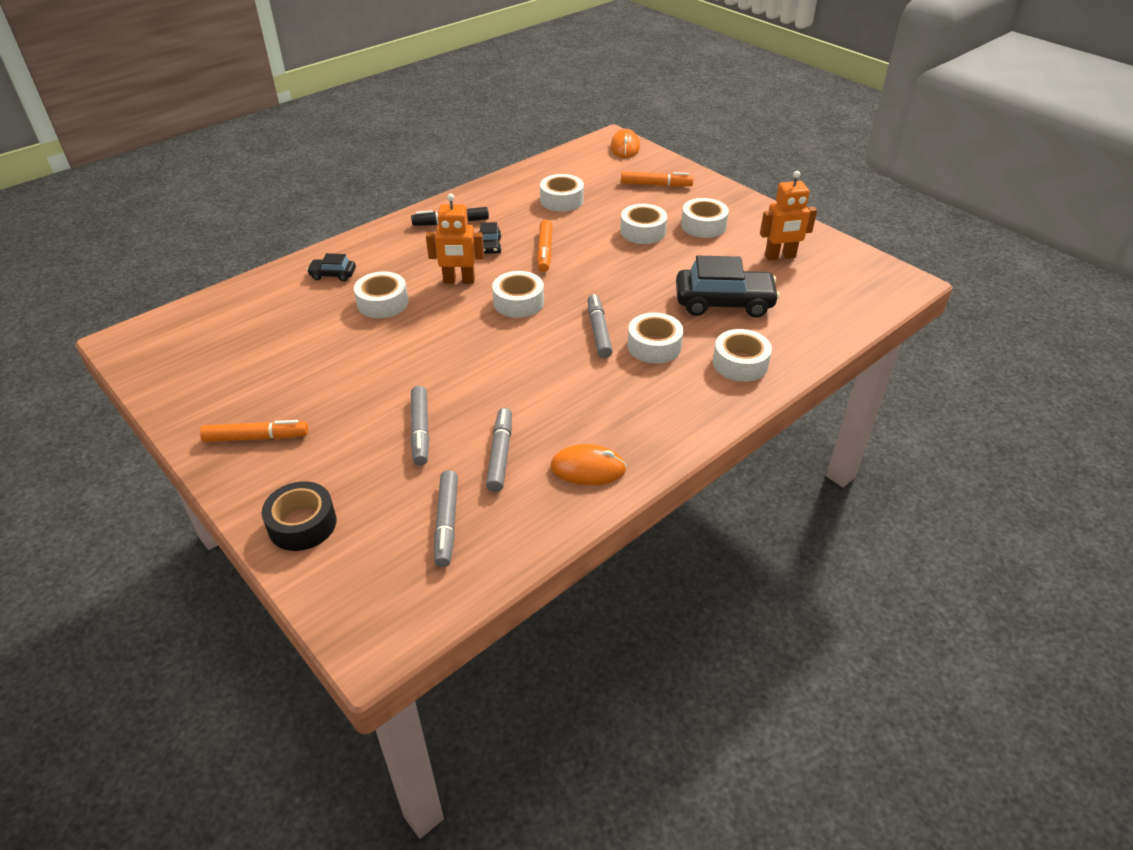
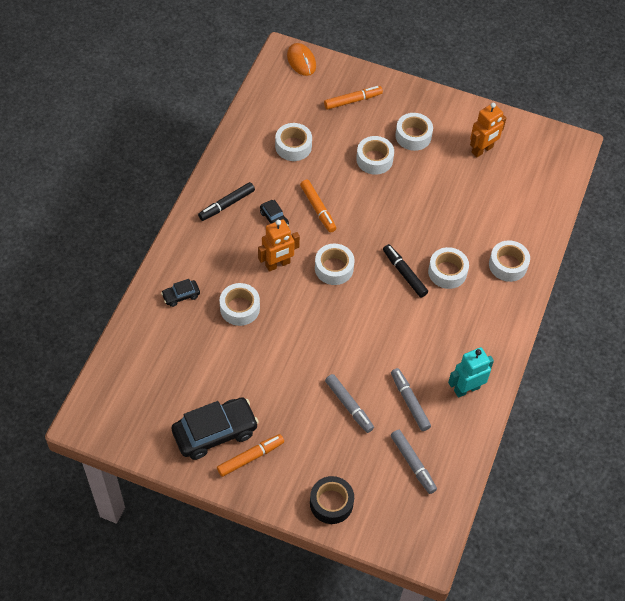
camera: 30 degrees left, 15 degrees up
orange mouse [550,444,627,485] -> turquoise robot [448,347,494,398]
grey marker [588,294,613,358] -> black marker [383,244,428,298]
black car [676,255,780,318] -> black car moved to [171,397,259,460]

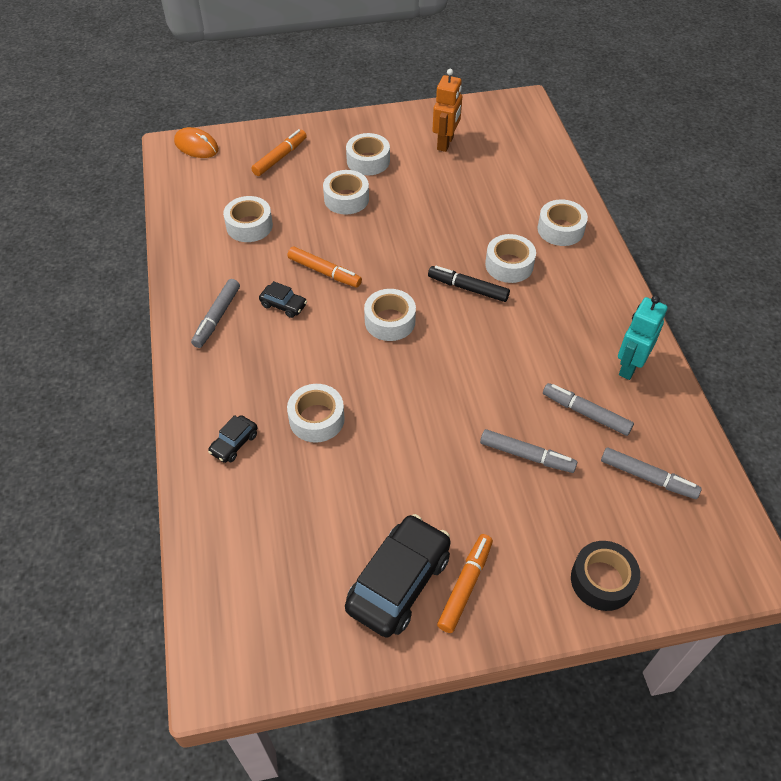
camera: 30 degrees left, 5 degrees down
black marker [198,182,255,221] -> grey marker [191,279,240,348]
orange robot [258,219,300,272] -> none

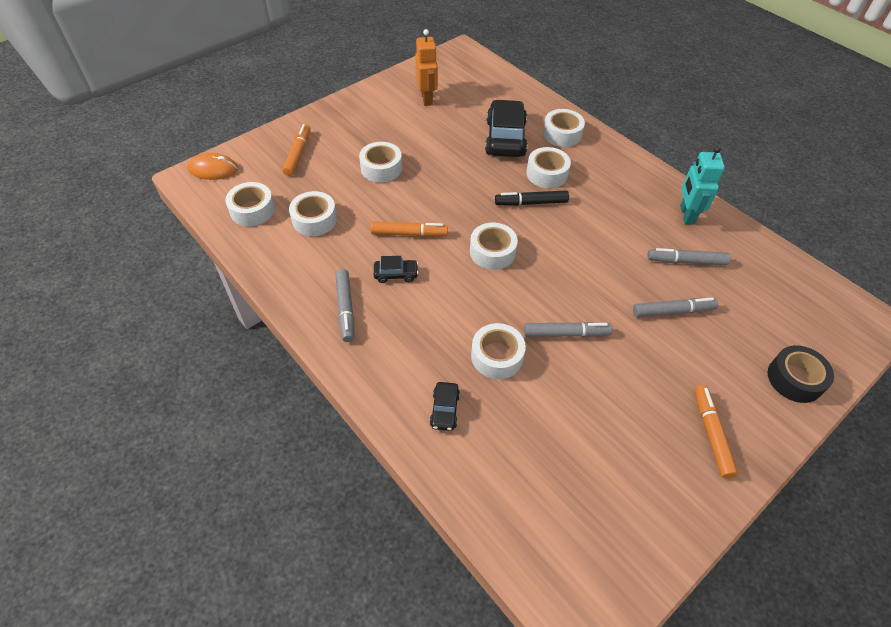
camera: 30 degrees left, 0 degrees up
black car [345,514,451,638] -> black car moved to [485,99,527,157]
white tape [346,133,390,175] -> white tape moved to [225,182,275,226]
grey marker [601,447,702,499] -> grey marker moved to [524,322,612,337]

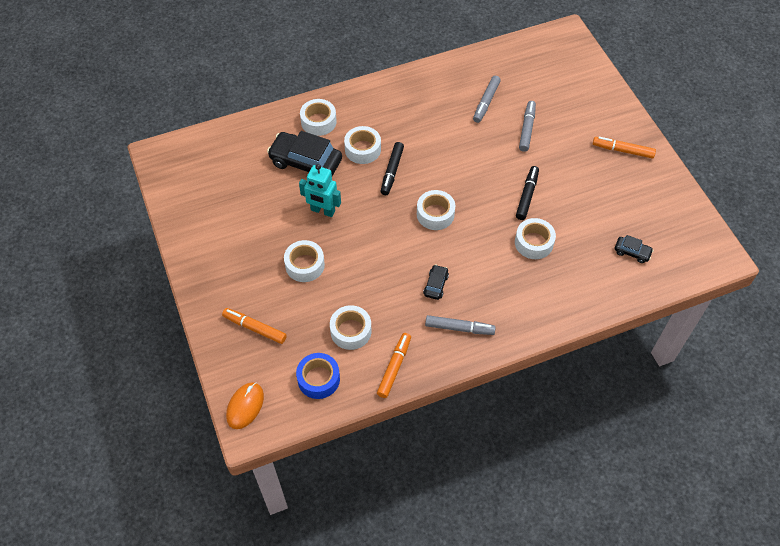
camera: 70 degrees left, 5 degrees up
white tape [225,182,275,226] -> blue tape [296,353,340,399]
orange marker [371,221,448,237] -> orange marker moved to [377,333,411,398]
orange robot [415,29,438,106] -> none
black car [430,382,460,431] -> black car moved to [615,235,653,263]
grey marker [524,322,612,337] -> black marker [516,166,539,220]
turquoise robot [680,146,725,225] -> turquoise robot moved to [299,164,341,217]
black tape [768,345,834,403] -> none

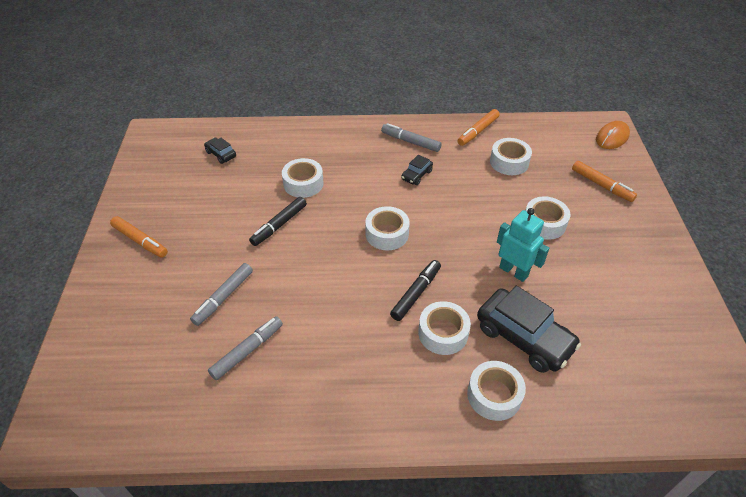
camera: 160 degrees left, 10 degrees down
blue tape [296,353,340,399] -> none

